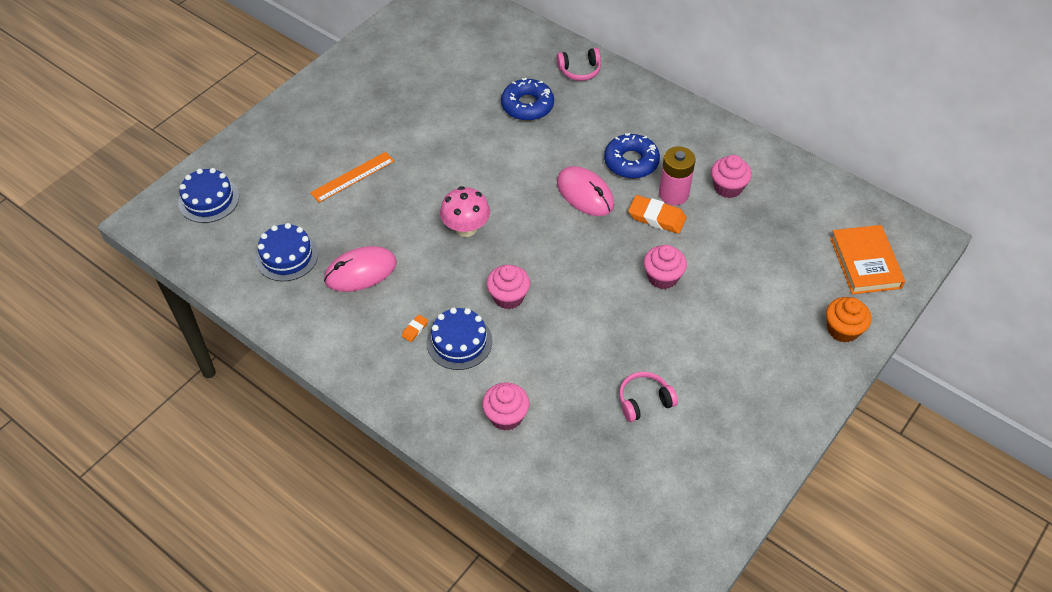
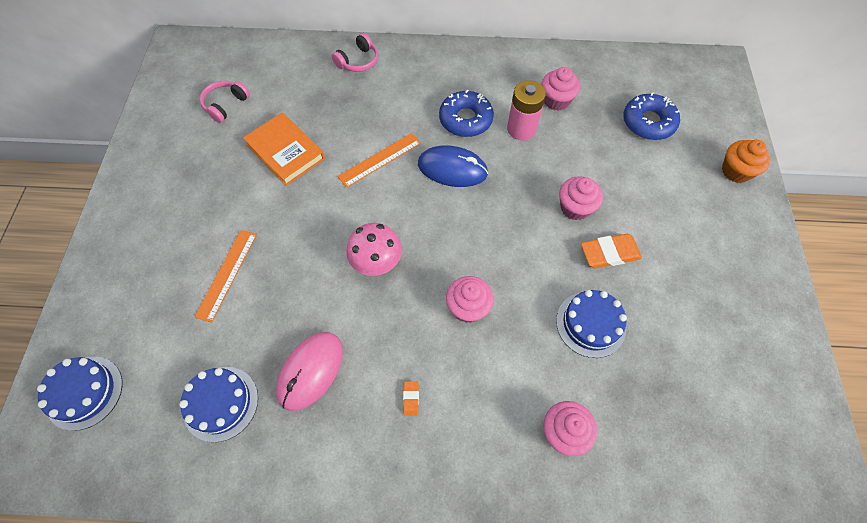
camera: 35 degrees left, 10 degrees up
blue cake [426,307,493,370] -> blue cake moved to [556,290,627,358]
blue donut [501,78,554,121] -> blue donut moved to [623,92,680,140]
pink mouse [557,166,614,216] -> blue mouse [418,146,488,187]
pink headphones [619,372,678,422] -> pink headphones moved to [200,81,250,123]
orange eraser [628,195,686,234] -> orange eraser moved to [581,234,642,268]
orange book [830,225,905,294] -> orange book moved to [243,113,325,186]
none -> orange ruler [337,133,421,188]

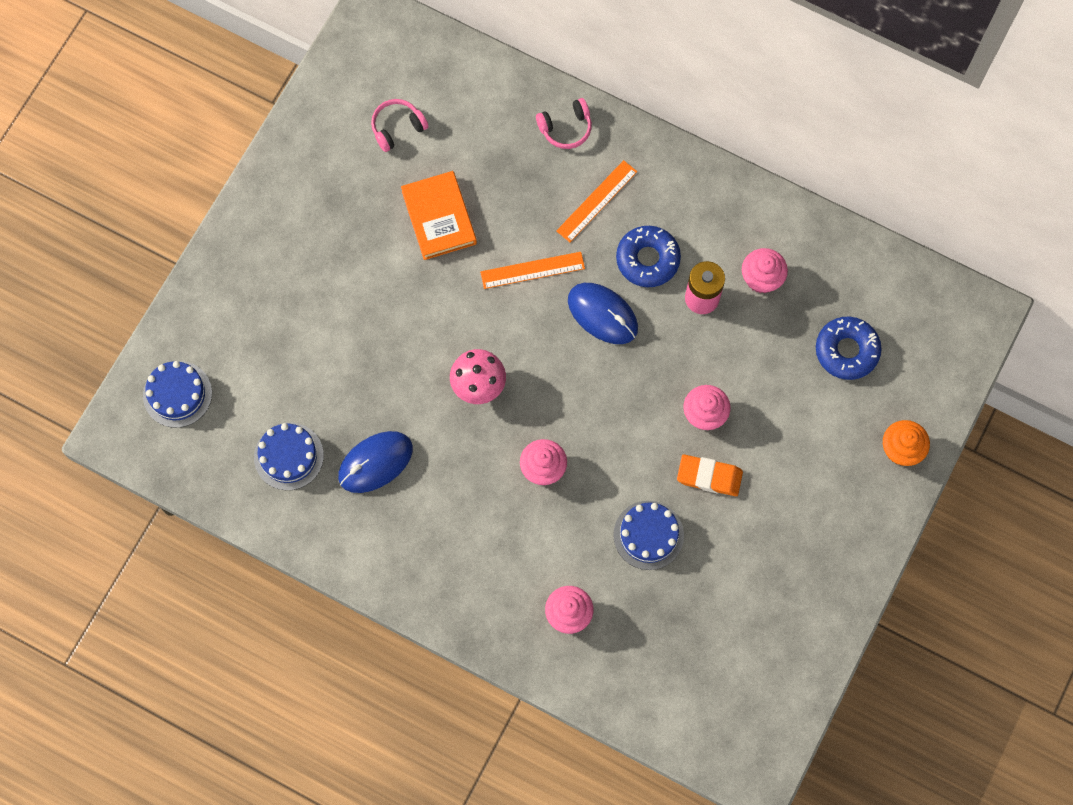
camera: 25 degrees right, 10 degrees up
orange ruler [195,230,257,323] -> orange ruler moved to [556,160,637,242]
pink mouse [276,332,343,411] -> blue mouse [338,431,413,493]
orange eraser [403,381,419,416] -> none

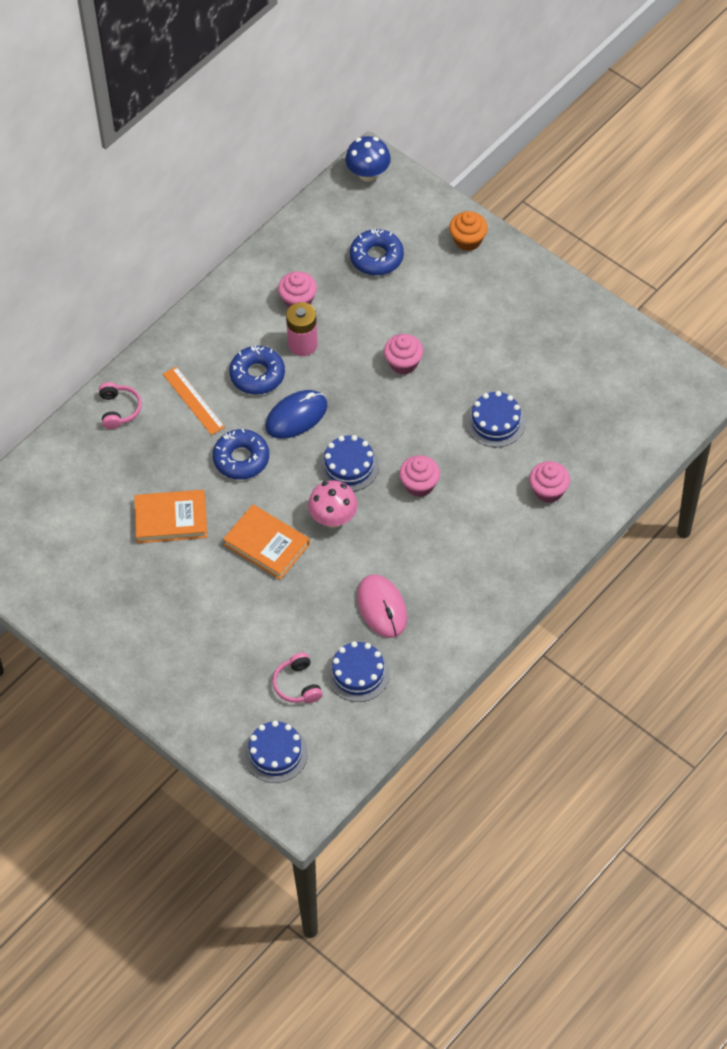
camera: 75 degrees left, 15 degrees down
blue mouse [338,431,413,493] -> pink mouse [357,574,407,638]
pink headphones [371,99,428,152] -> pink headphones moved to [272,652,323,703]
orange ruler [480,252,585,289] -> blue donut [213,429,269,480]
orange eraser [677,455,743,496] -> none
none -> orange book [223,504,310,580]
none -> blue cake [319,435,379,491]
none -> blue mushroom [345,136,391,182]

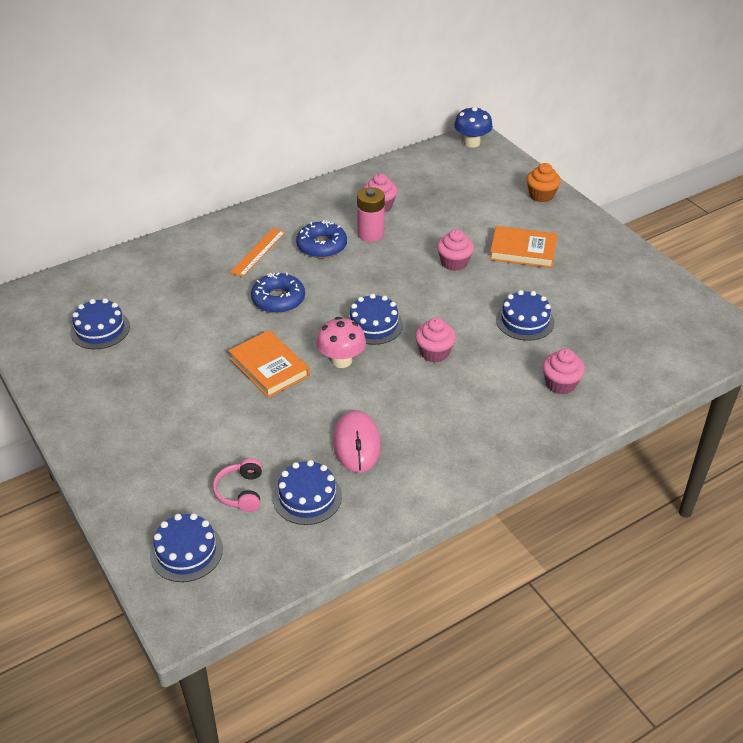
camera: 15 degrees right, 15 degrees down
pink headphones [99,382,142,429] -> none
orange book [134,490,207,543] -> orange book moved to [490,226,557,268]
orange ruler [163,366,225,435] -> orange ruler turned 45 degrees clockwise [230,228,285,277]
blue mouse [265,390,327,438] -> none
blue donut [350,229,404,275] -> none
none -> blue cake [70,298,130,349]

